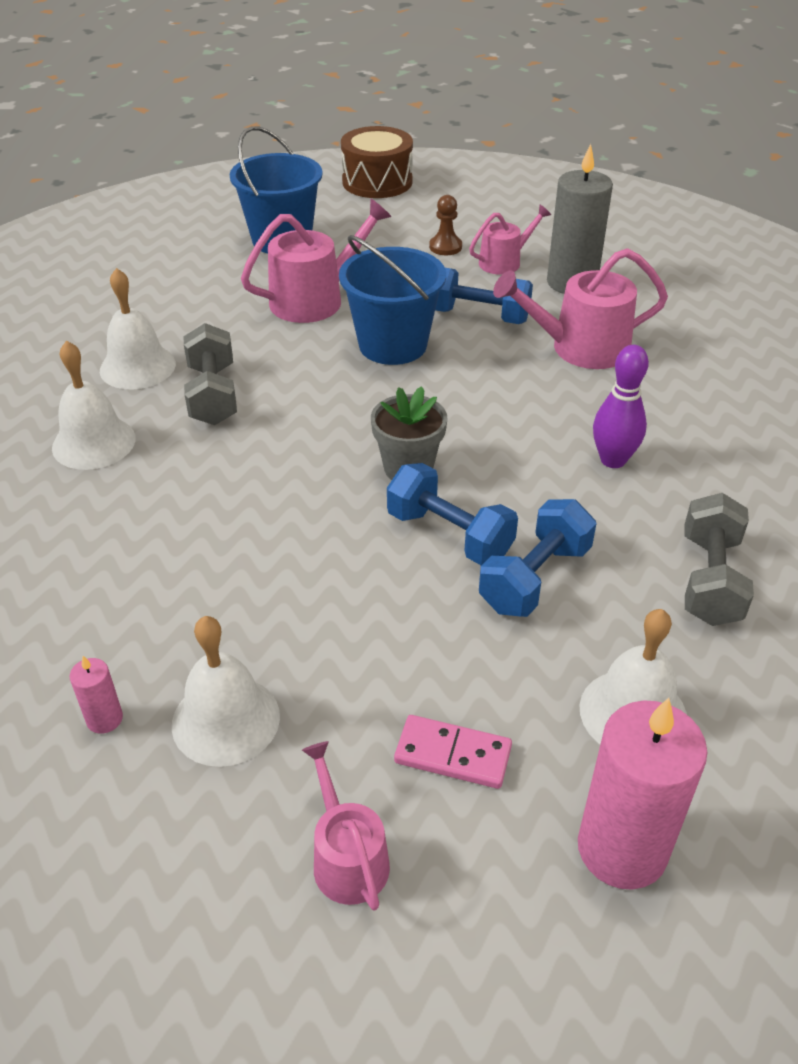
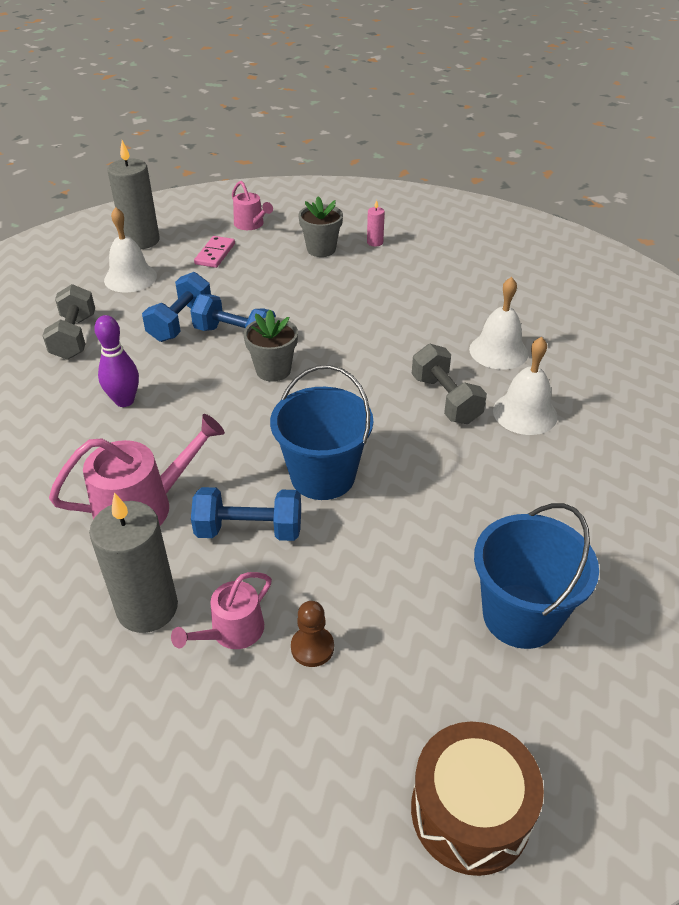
camera: 165 degrees right, 0 degrees up
white bell [172,616,280,767] -> grey flower pot [298,196,343,257]
pink watering can [241,199,392,323] -> none
pink domino [394,715,512,789] -> pink domino turned 75 degrees counterclockwise [194,236,235,268]
pink candle [578,698,708,890] -> grey candle [107,140,160,249]

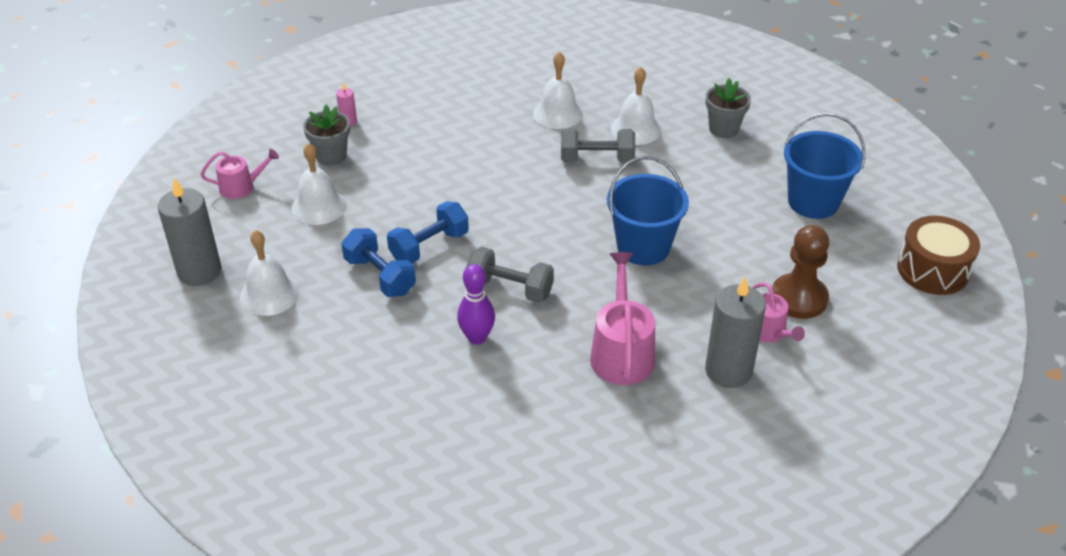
camera: 65 degrees left, 0 degrees up
grey dumbbell [42,284,95,360] -> grey dumbbell moved to [466,247,554,303]
blue dumbbell [191,487,301,541] -> none
pink domino [194,236,235,268] -> none
grey flower pot [244,309,298,382] -> grey flower pot moved to [706,78,751,138]
brown pawn [291,601,334,667] -> brown pawn [772,225,829,319], size x1.85
none -> white bell [292,143,346,225]

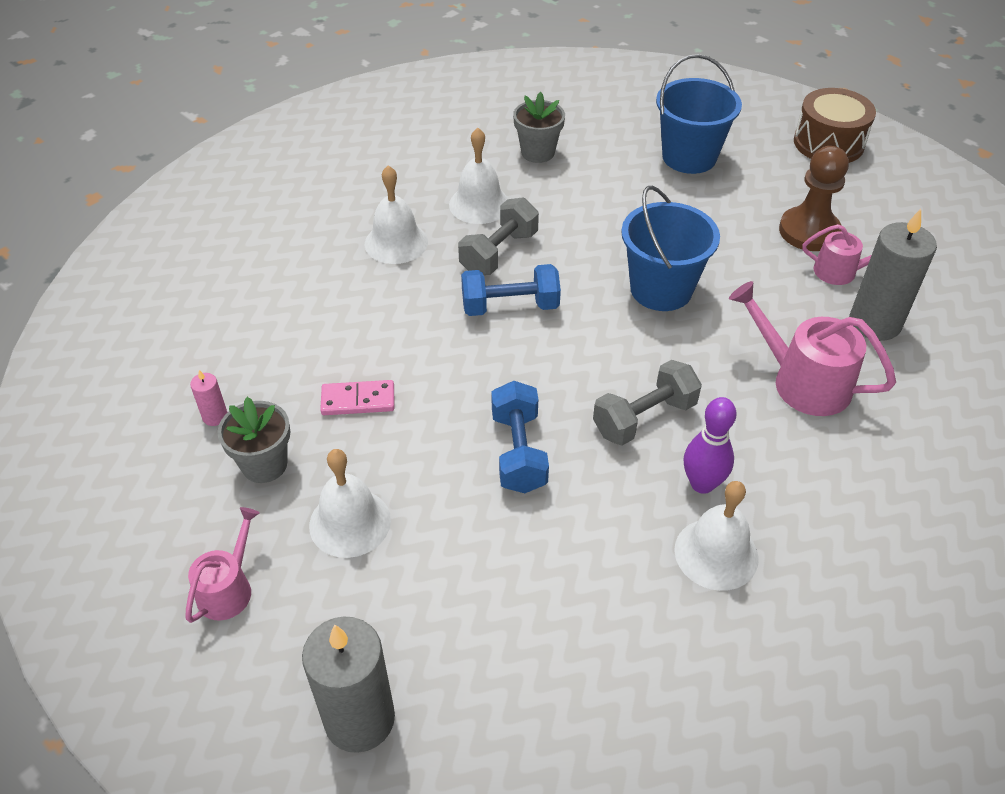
camera: 55 degrees left, 5 degrees up
white bell [240,230,300,316] -> white bell moved to [674,481,759,591]
blue dumbbell [341,228,416,297] -> blue dumbbell moved to [461,264,561,316]
none -> pink domino [320,380,395,415]

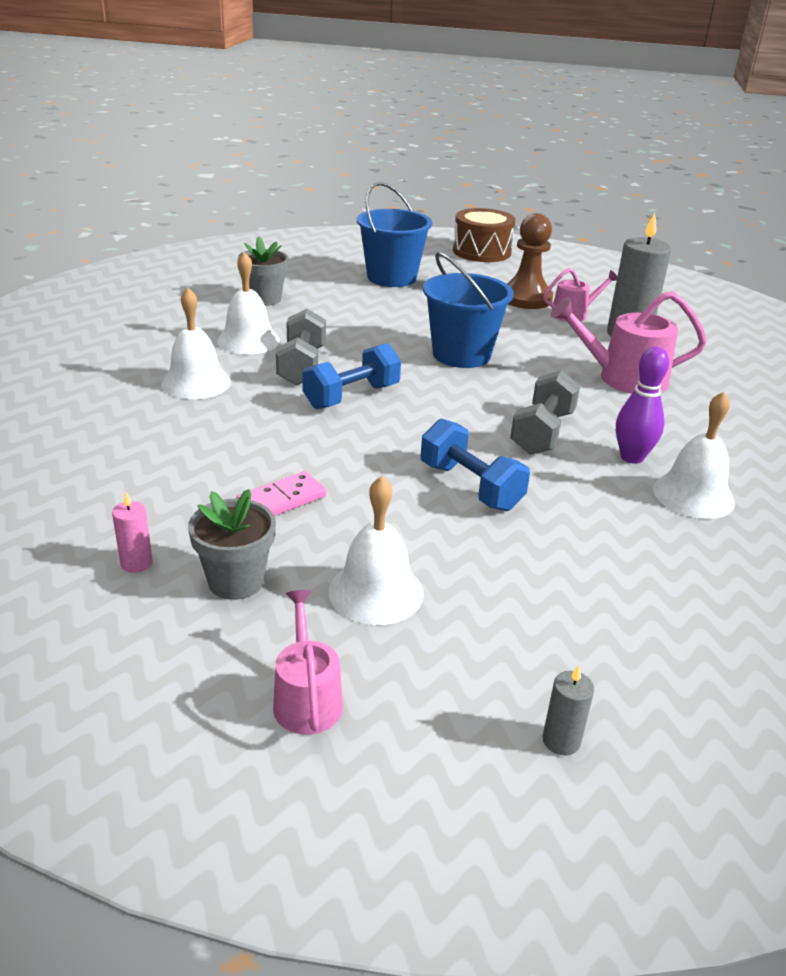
camera: 35 degrees left, 15 degrees down
grey candle [302,616,395,753] -> grey candle [542,665,594,755], size x0.45

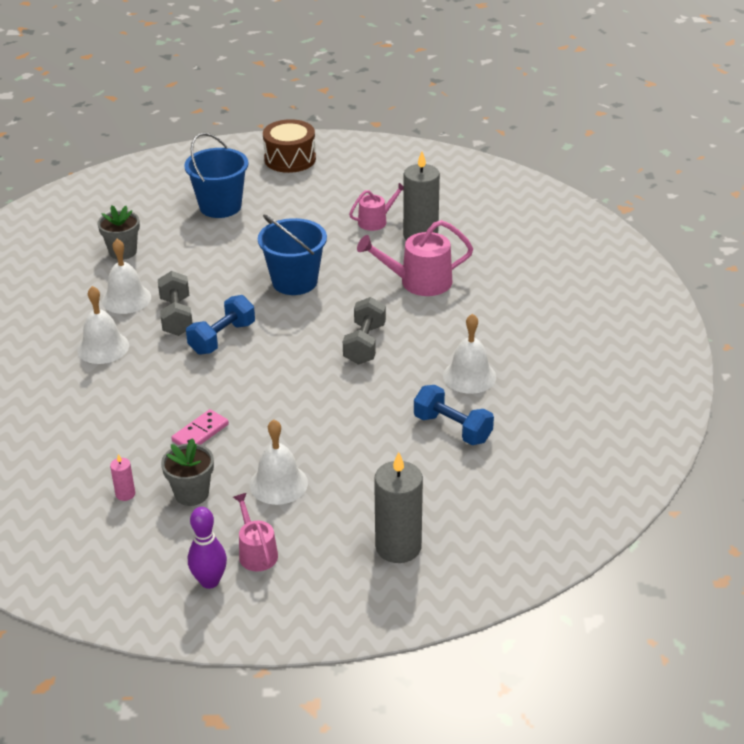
camera: 10 degrees left, 5 degrees up
blue dumbbell [421,418,530,511] -> blue dumbbell moved to [414,385,494,445]
brown pawn [507,213,553,309] -> none
grey candle [542,665,594,755] -> grey candle [374,452,423,563], size x2.24
purple bowling pin [616,347,669,464] -> purple bowling pin moved to [188,507,227,589]

